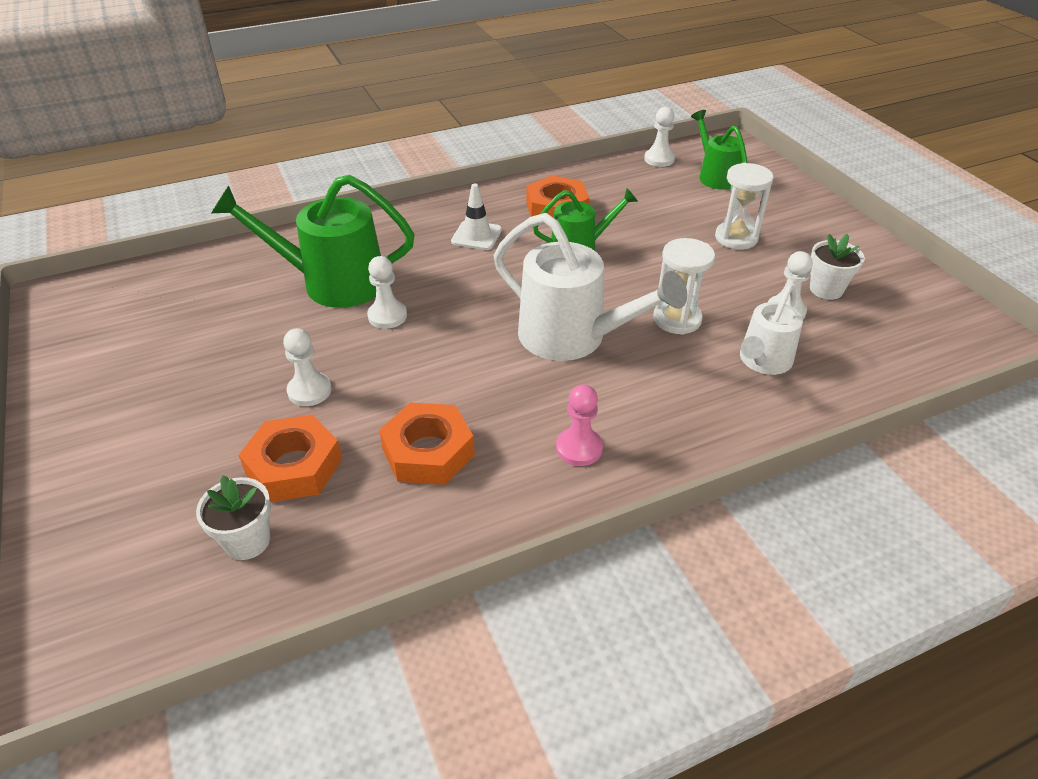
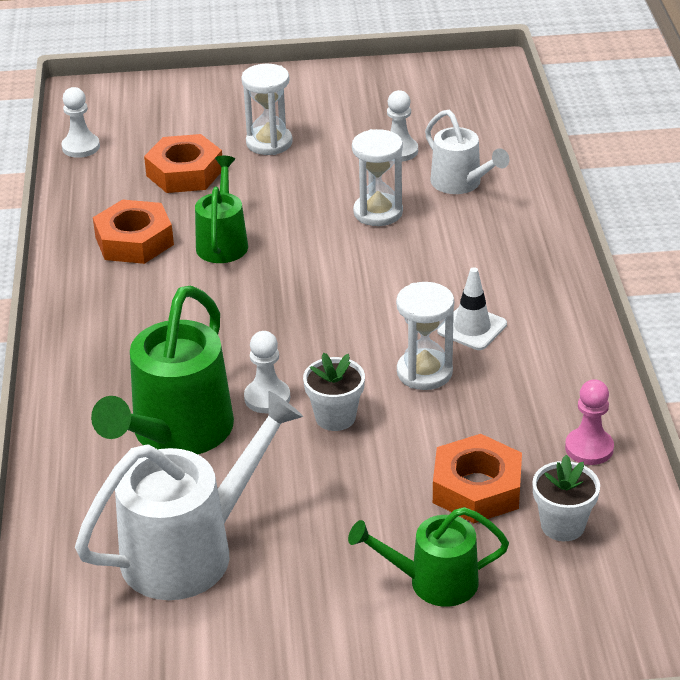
camera: 70 degrees left, 5 degrees down
white pawn [283,328,332,406] -> none
orange nut [379,402,475,485] -> orange nut moved to [144,134,222,193]
white traffic cone [451,183,502,250] -> white traffic cone moved to [437,267,507,350]
white watering can [494,213,687,361] -> white watering can moved to [75,391,303,600]
pink pawn [556,384,603,466] -> pink pawn moved to [565,379,614,465]
green watering can [691,110,747,190] -> green watering can moved to [348,507,509,607]
white flower pot [810,234,865,300] -> white flower pot moved to [303,353,365,431]
none -> white hourglass [396,282,454,390]

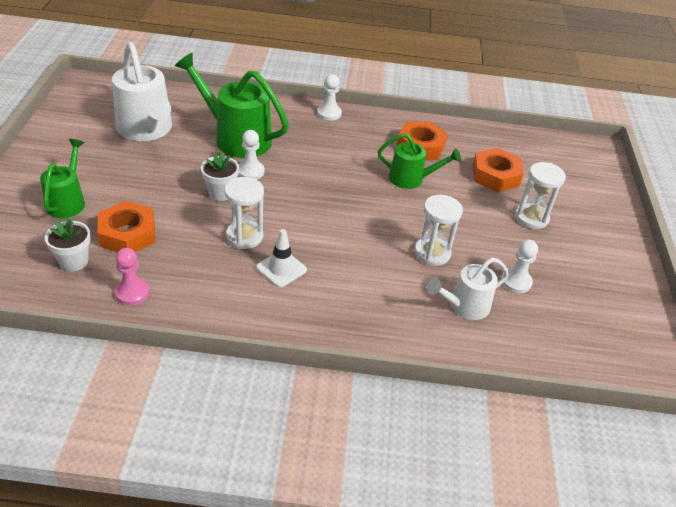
camera: 95 degrees right, 5 degrees up
white pawn [62,87,100,158] -> white pawn moved to [317,74,342,121]

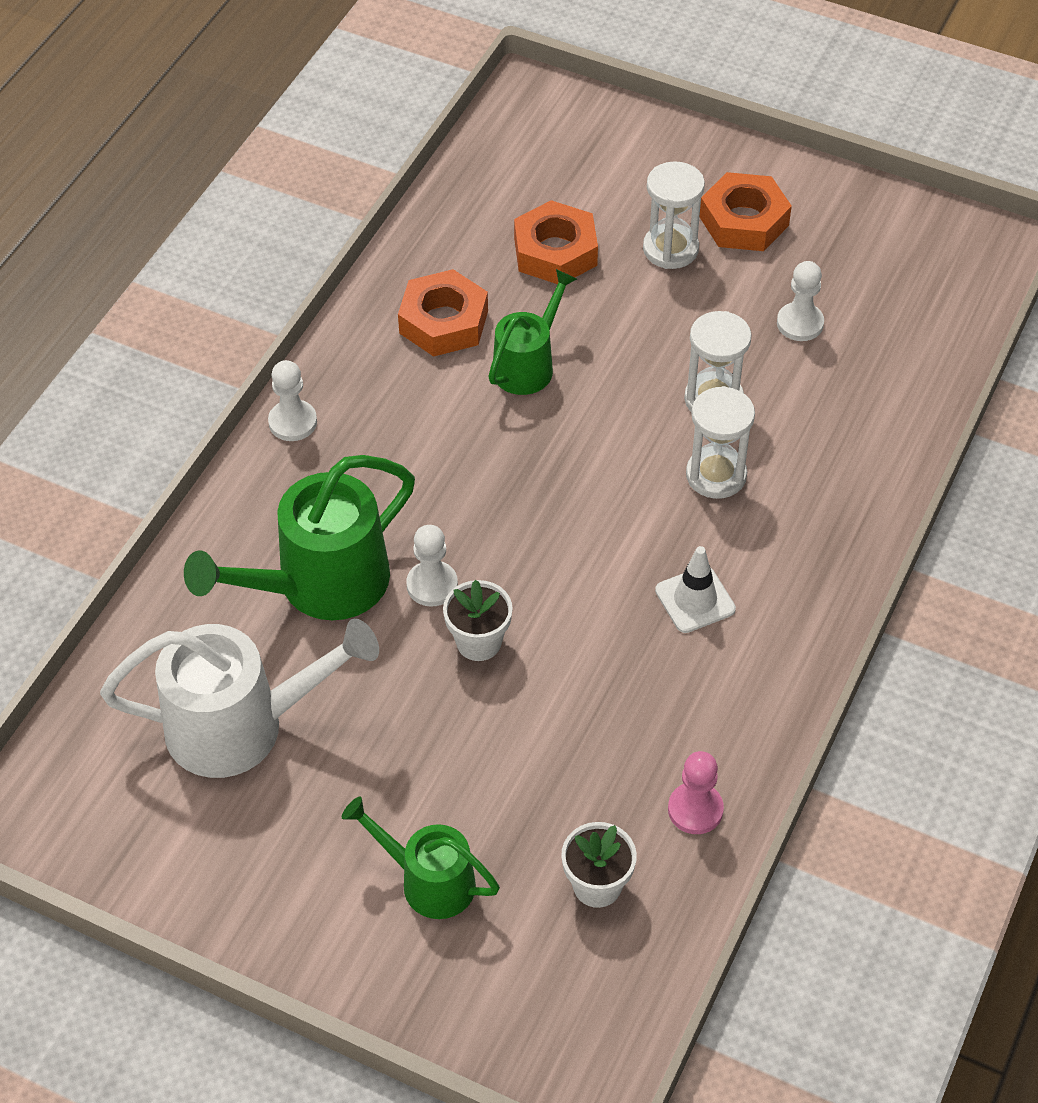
camera: 65 degrees left, 10 degrees up
orange nut [97,201,156,252] -> orange nut moved to [700,172,792,251]
white hourglass [224,177,264,249] -> white hourglass moved to [686,386,755,499]
white watering can [427,257,509,320] -> none

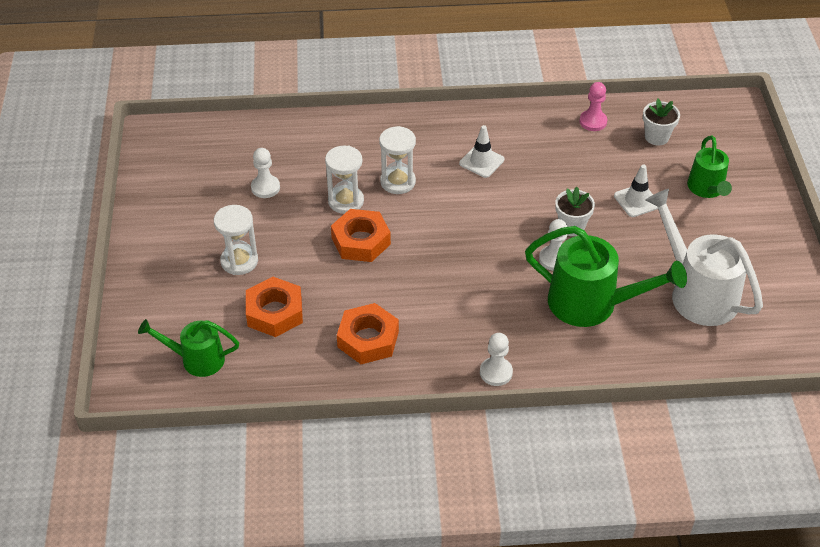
camera: 120 degrees left, 5 degrees down
green watering can [488,269,577,395] -> green watering can moved to [138,319,239,377]
orange nut [700,172,792,251] -> orange nut moved to [331,209,391,262]
none -> white traffic cone [614,164,658,217]

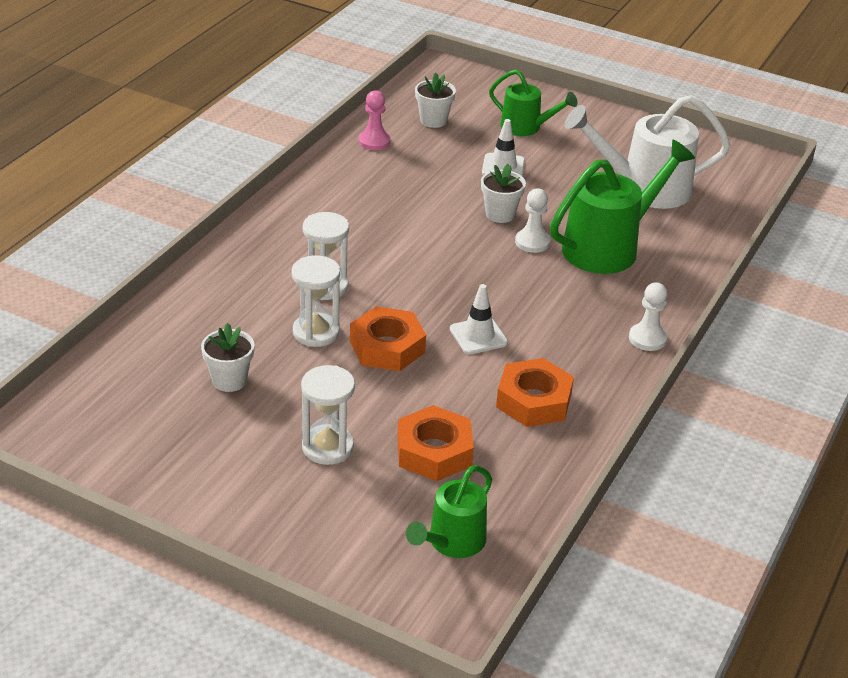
camera: 60 degrees left, 10 degrees down
white pawn [251,148,280,198] -> white flower pot [201,323,255,392]
white traffic cone [459,125,504,178] -> white traffic cone moved to [450,284,508,354]

